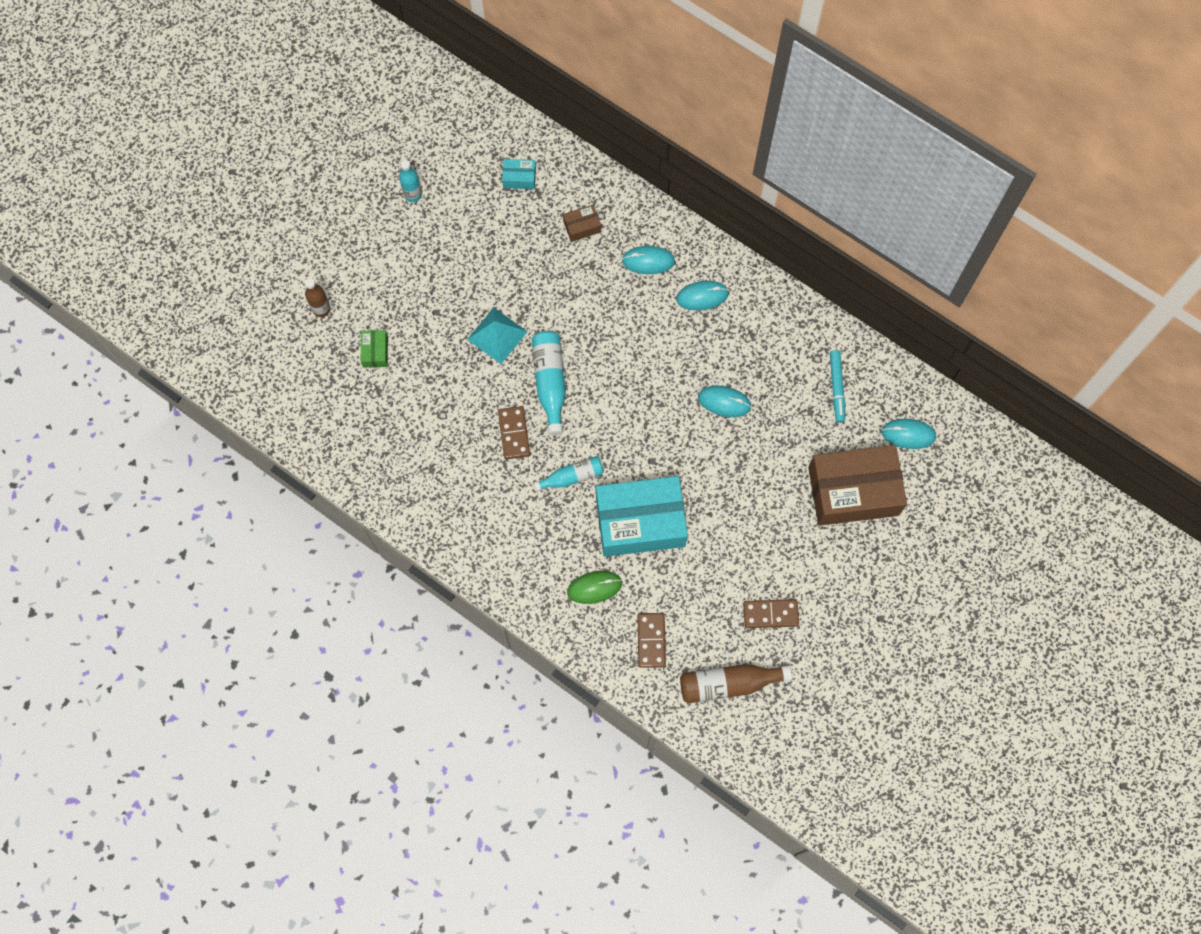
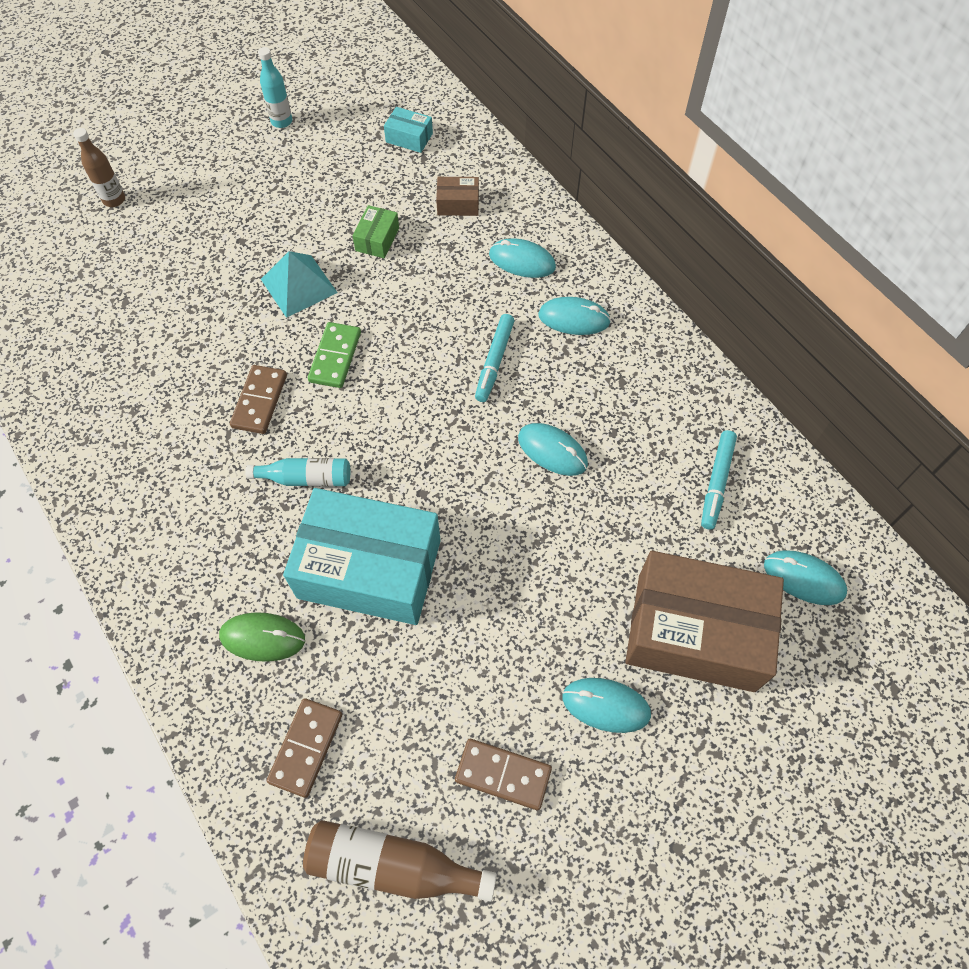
camera: 20 degrees right, 10 degrees down
green box [361,330,388,368] -> green box moved to [352,205,399,258]
turquoise bottle [532,331,566,435] -> green domino [308,322,361,388]
none -> turquoise marker [475,314,514,402]
none -> turquoise mouse [562,678,651,733]

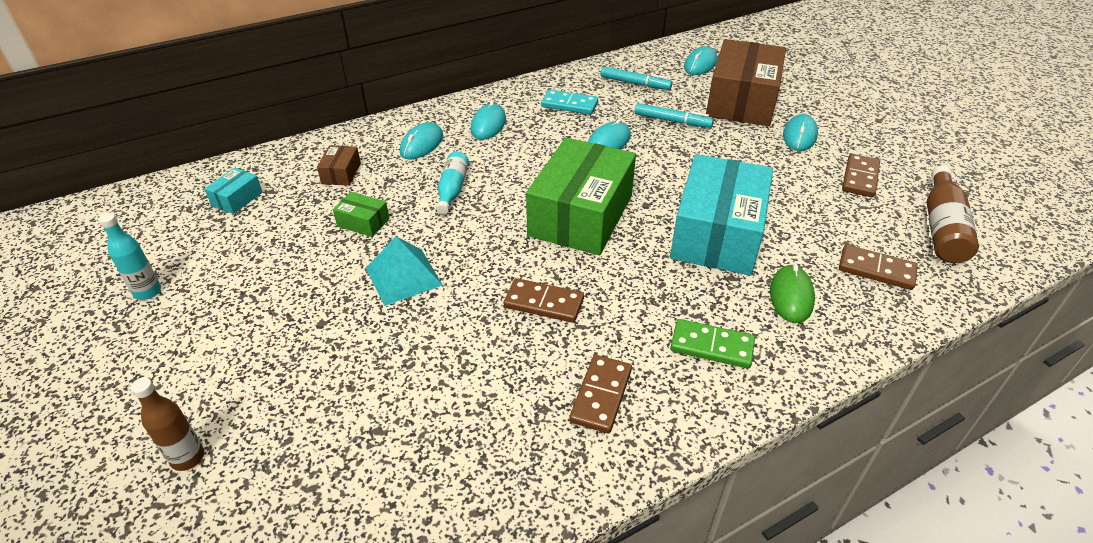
camera: 85 degrees left, 20 degrees down
turquoise bottle [245,458,350,486] -> turquoise bottle moved to [436,152,469,214]
green domino [308,322,361,388] -> green domino moved to [670,319,755,368]
turquoise marker [475,314,514,402] -> turquoise marker moved to [635,103,714,128]
none -> green box [526,138,636,255]
none -> turquoise domino [541,89,598,115]
none -> brown domino [569,355,632,433]

